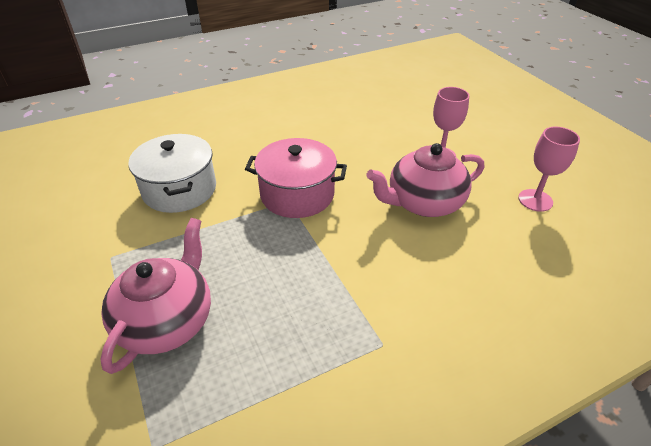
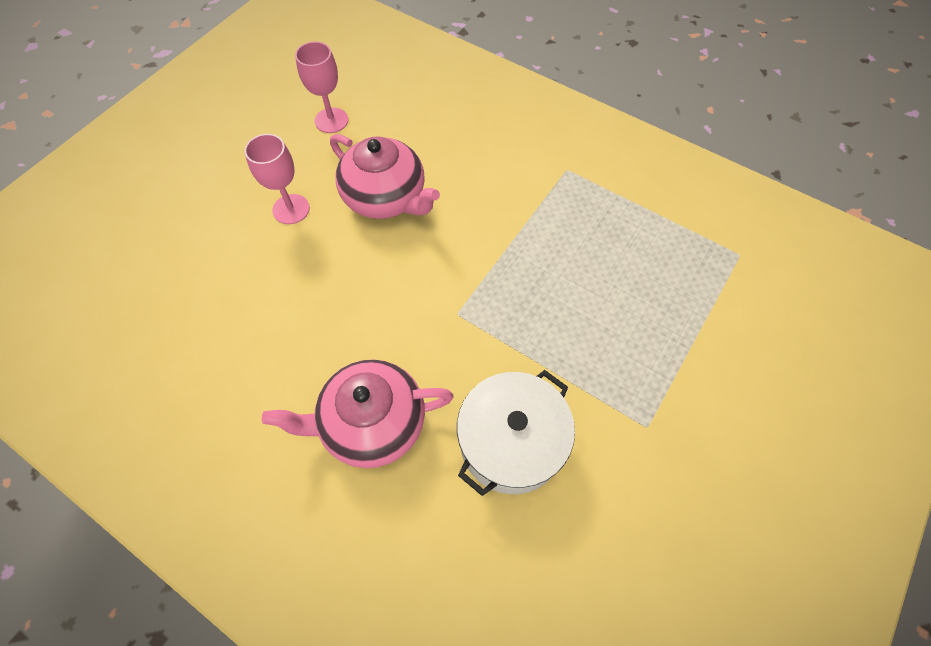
camera: 120 degrees left, 20 degrees up
pink teapot [100,218,211,374] -> pink teapot moved to [262,359,454,468]
pink pot [245,138,347,218] -> none

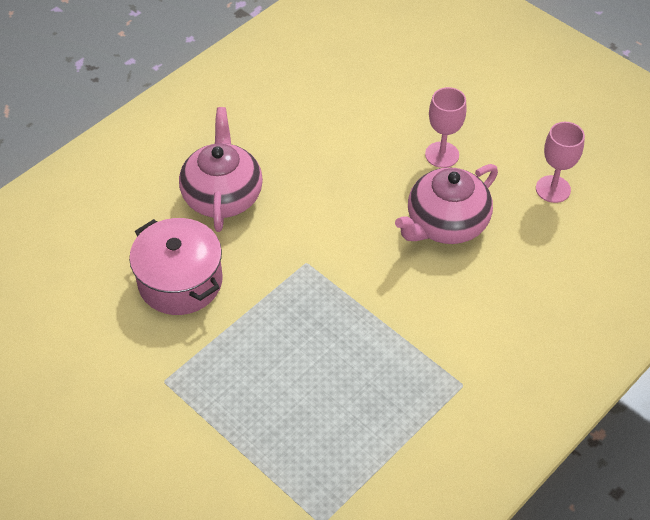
camera: 100 degrees right, 10 degrees down
white pot [457,370,575,496] -> pink pot [129,218,223,315]

